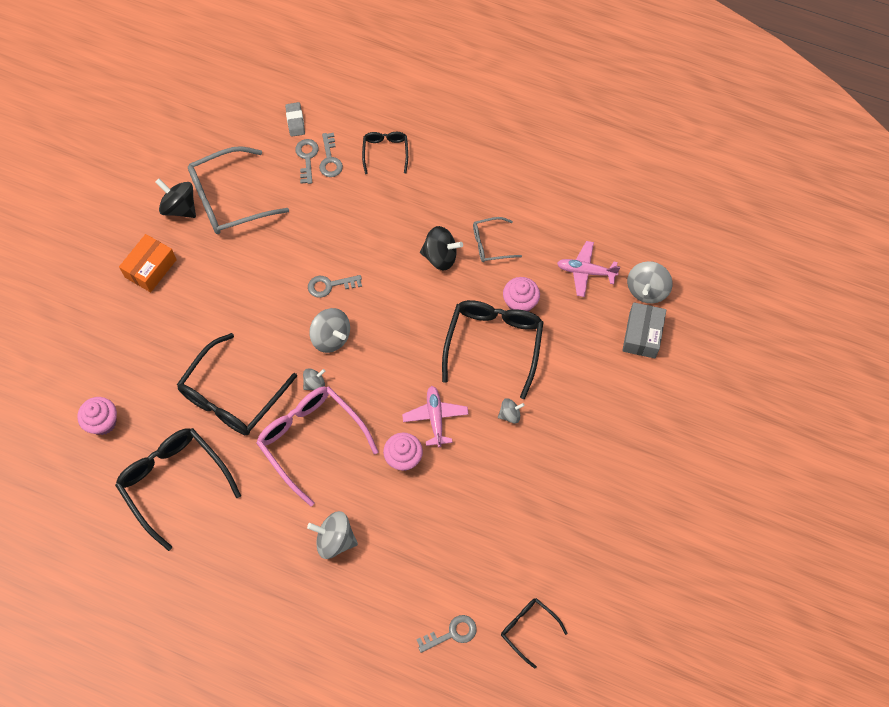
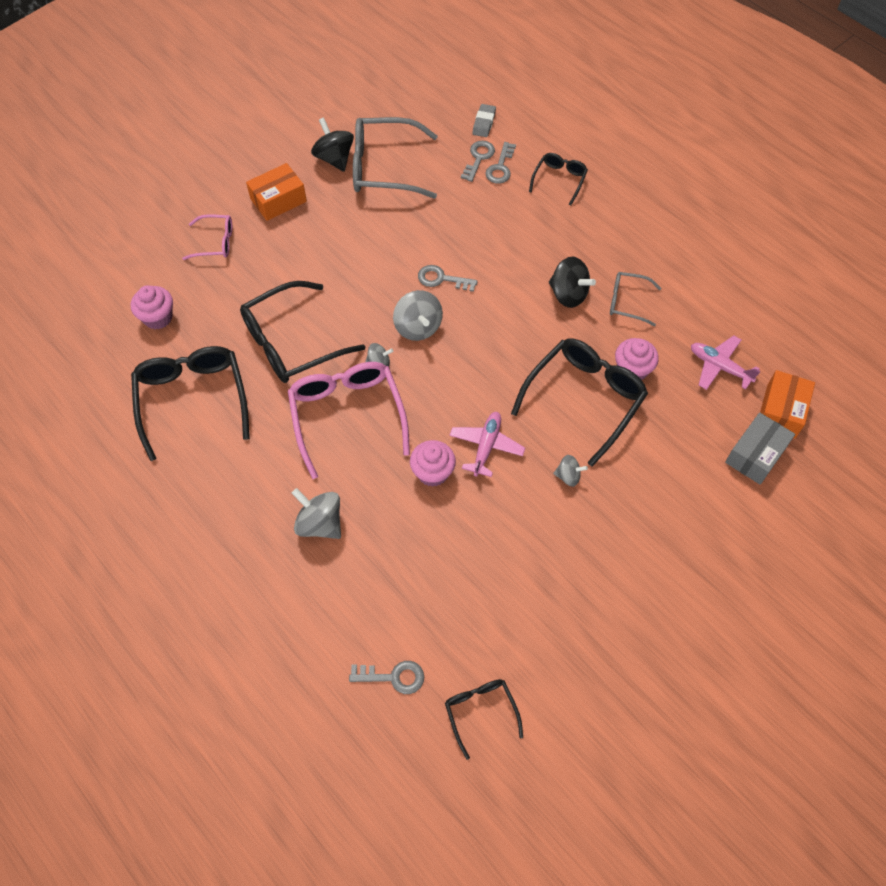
camera: 25 degrees right, 5 degrees down
grey spinning top [627,261,673,303] -> orange box [760,370,815,438]
none -> pink glasses [182,214,232,260]

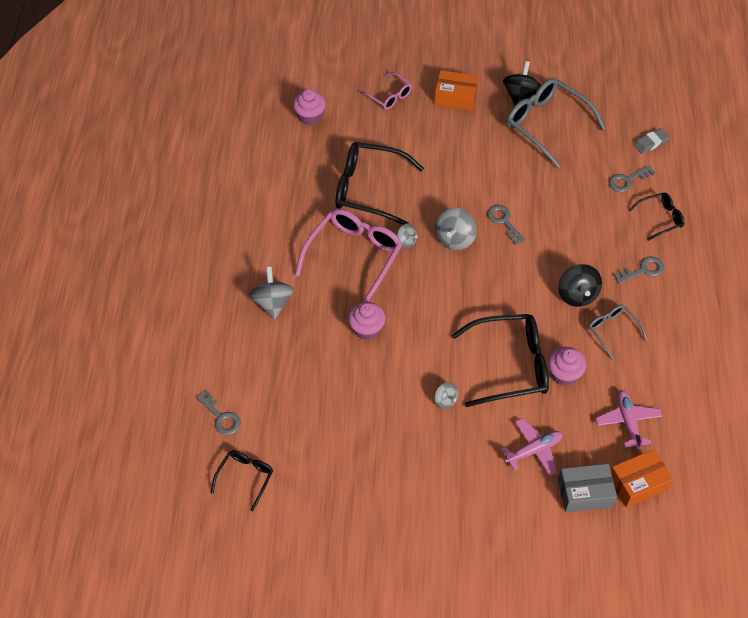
camera: 45 degrees right, 5 degrees down
black glasses [131,346,250,461] -> none
pink plane [449,412,525,477] -> pink plane moved to [501,418,563,476]
grey key [461,141,495,182] -> grey key moved to [613,256,664,284]

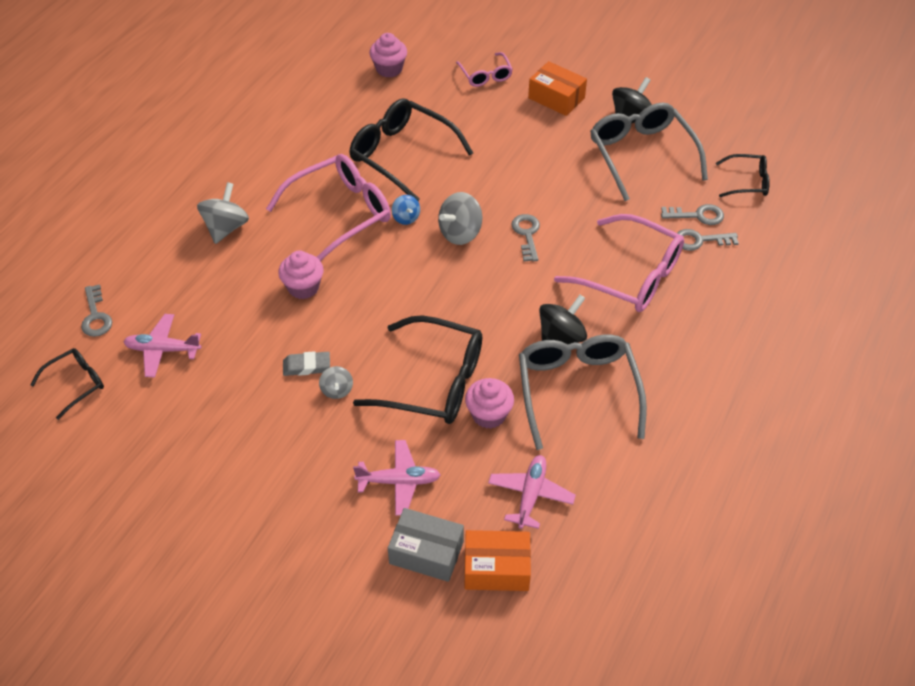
camera: 25 degrees right, 5 degrees down
grey spinning top [397,224,418,249] -> blue spinning top [392,195,420,225]
black spinning top [558,264,602,307] -> black spinning top turned 150 degrees counterclockwise [539,295,587,345]
grey glasses [588,305,647,360] -> grey glasses [519,334,647,450], size x1.89
grey key [613,256,664,284] -> grey key moved to [661,204,724,225]
black glasses [628,193,684,241] -> black glasses moved to [716,154,770,197]
grey eraser [634,128,669,154] -> grey eraser moved to [283,351,330,376]
none -> pink plane [123,314,201,378]
none -> pink glasses [554,214,684,312]

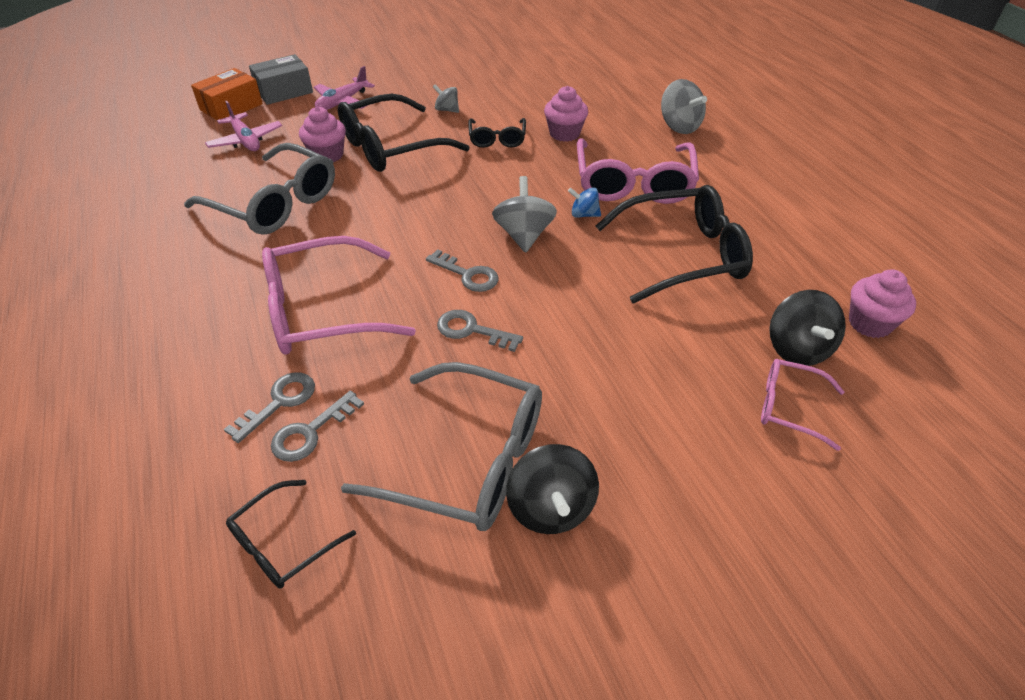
camera: 130 degrees right, 5 degrees down
black glasses [30,348,104,420] -> black glasses moved to [468,118,526,148]
grey key [81,284,112,337] -> grey key moved to [437,310,523,352]
pink plane [123,314,201,378] -> none
grey eraser [283,351,330,376] -> none
orange box [528,61,587,116] -> none
black spinning top [539,295,587,345] -> black spinning top moved to [769,290,846,366]

